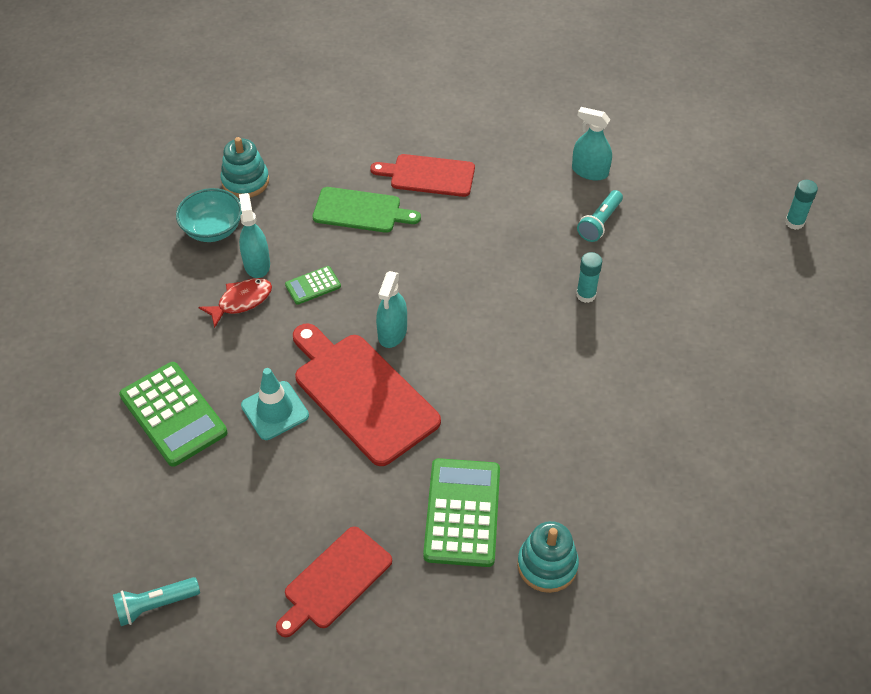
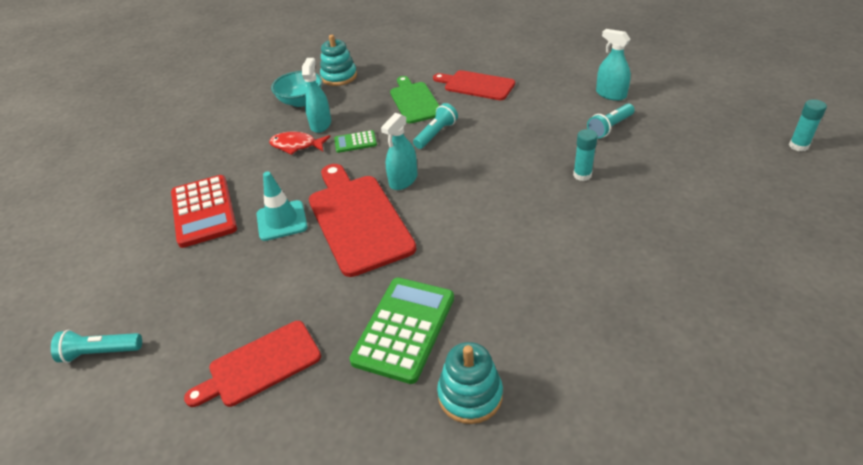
camera: 20 degrees right, 10 degrees down
green calculator [119,362,227,467] -> red calculator [171,175,237,248]
red fish [198,278,272,328] -> red fish turned 150 degrees counterclockwise [269,132,331,155]
green cutting board [313,187,421,233] -> green cutting board turned 135 degrees counterclockwise [390,76,439,124]
none -> turquoise flashlight [413,103,458,149]

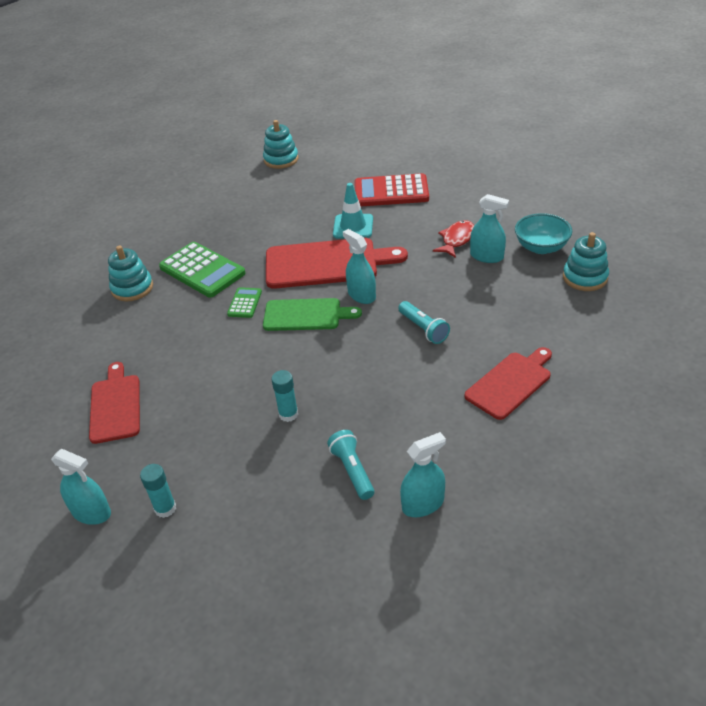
camera: 110 degrees right, 0 degrees up
turquoise flashlight [51,330,142,363] -> turquoise stacking toy [263,120,298,169]
red cutting board [184,321,321,407] -> red cutting board moved to [89,362,140,444]
green calculator [334,130,377,153] -> green calculator moved to [227,287,262,318]
green cutting board [390,76,439,124] -> green cutting board moved to [263,298,362,331]
turquoise glue stick [789,99,827,151] -> turquoise glue stick moved to [140,464,176,518]
none -> turquoise spray bottle [51,448,111,525]

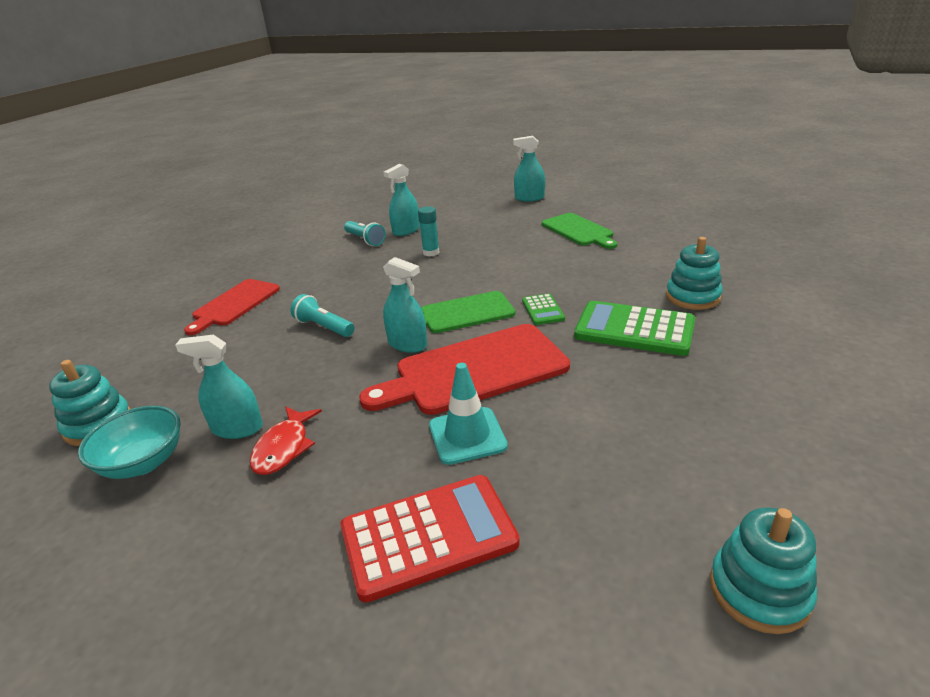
camera: 160 degrees right, 10 degrees down
red cutting board [89,362,140,444] -> green cutting board [542,213,617,249]
turquoise glue stick [140,464,176,518] -> none
turquoise spray bottle [400,432,446,517] -> turquoise spray bottle moved to [384,164,420,236]

